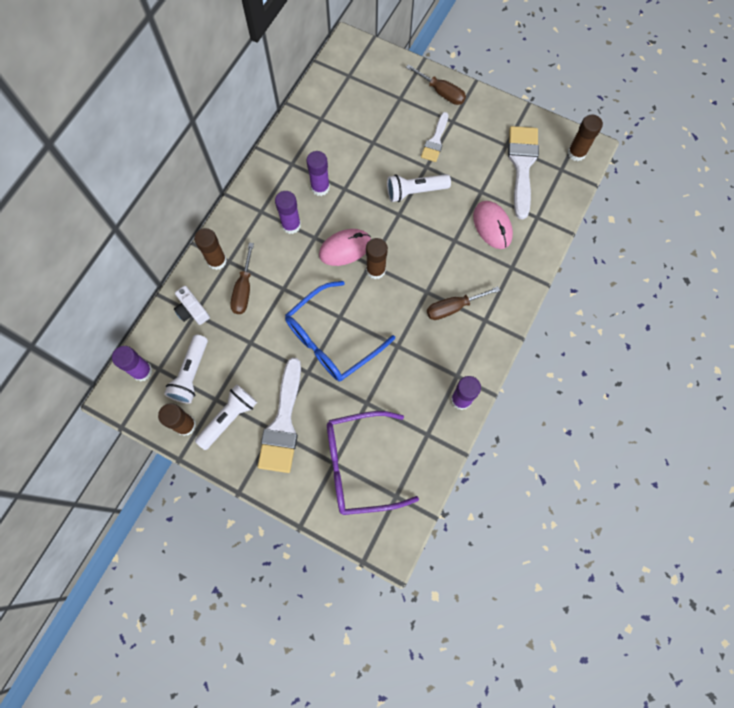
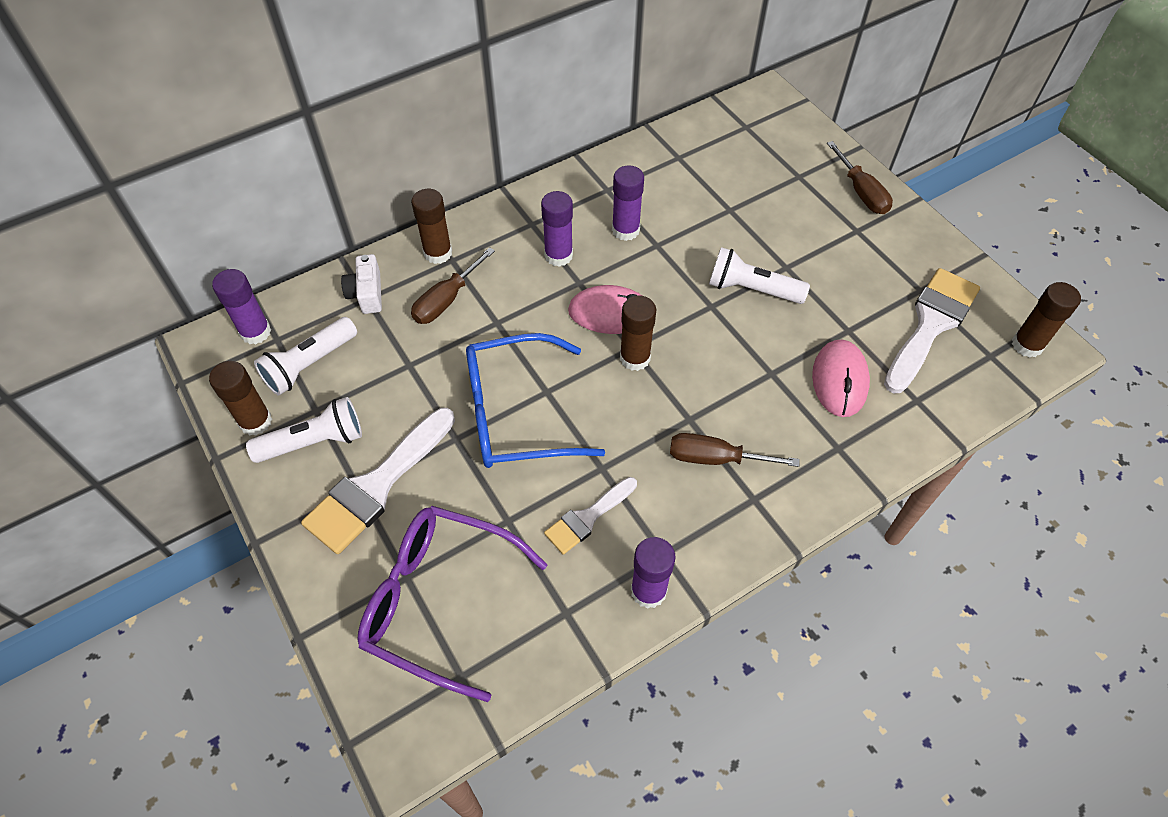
camera: 30 degrees right, 15 degrees down
white brush [421,112,449,162] -> white brush moved to [544,477,637,555]

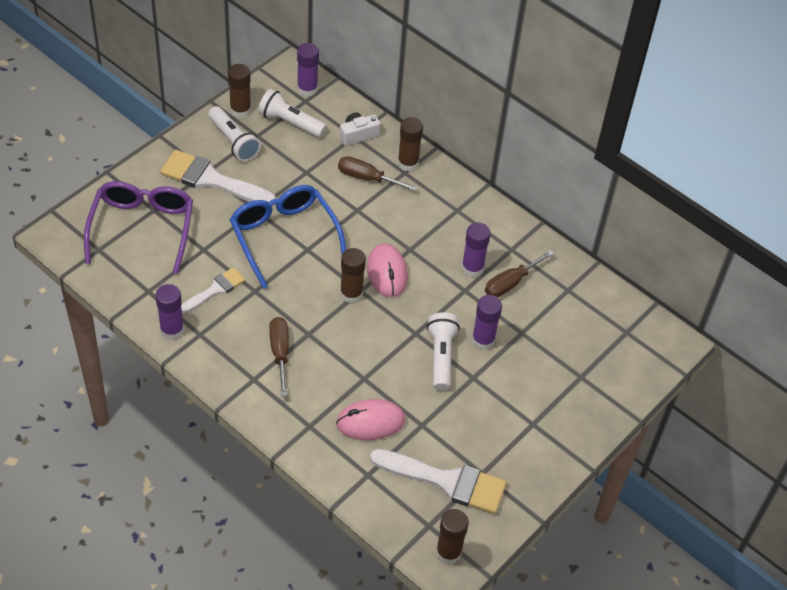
camera: 70 degrees right, 5 degrees down
purple glue stick [541,191,573,267] -> purple glue stick moved to [472,295,502,350]
white brush [544,477,637,555] -> white brush turned 105 degrees clockwise [181,267,245,313]
brown screwdriver [827,141,893,214] -> brown screwdriver moved to [485,250,554,297]

